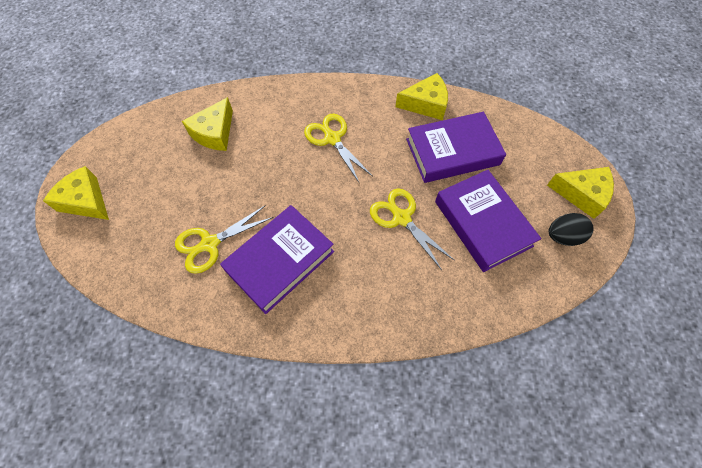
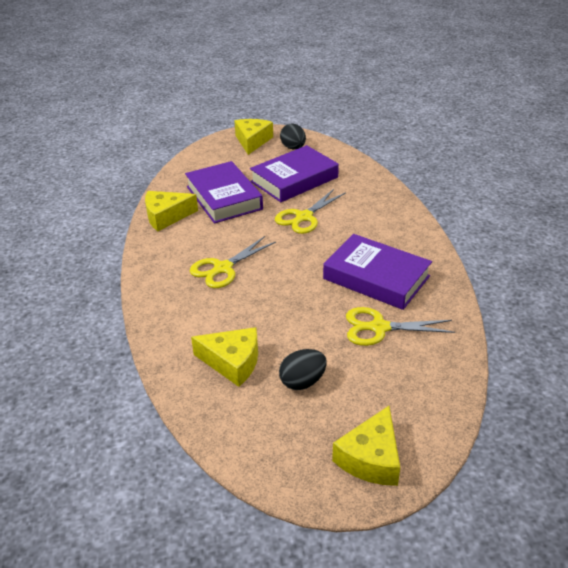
camera: 100 degrees left, 25 degrees down
yellow scissors [175,205,274,274] -> yellow scissors turned 135 degrees clockwise [346,307,455,346]
yellow cheese [395,73,448,120] -> yellow cheese turned 90 degrees counterclockwise [145,191,198,231]
none -> black egg [279,349,327,390]

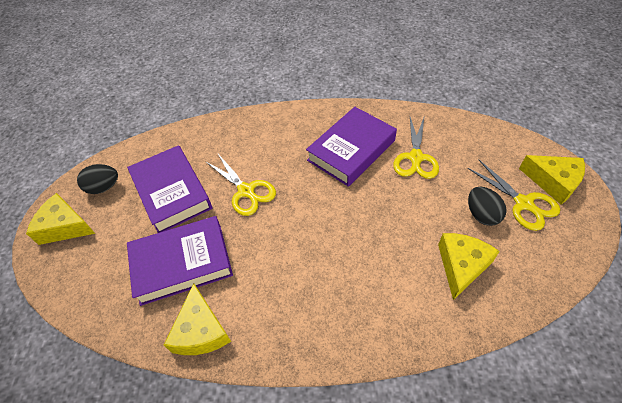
camera: 80 degrees left, 15 degrees up
yellow scissors [190,236,276,288] -> yellow scissors moved to [467,160,560,231]

